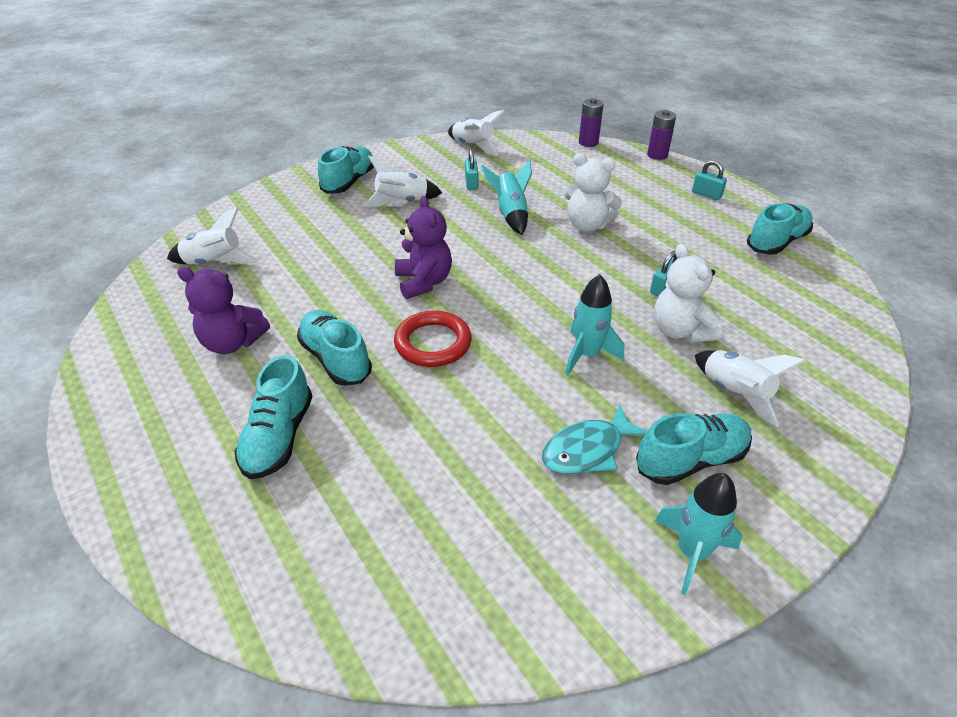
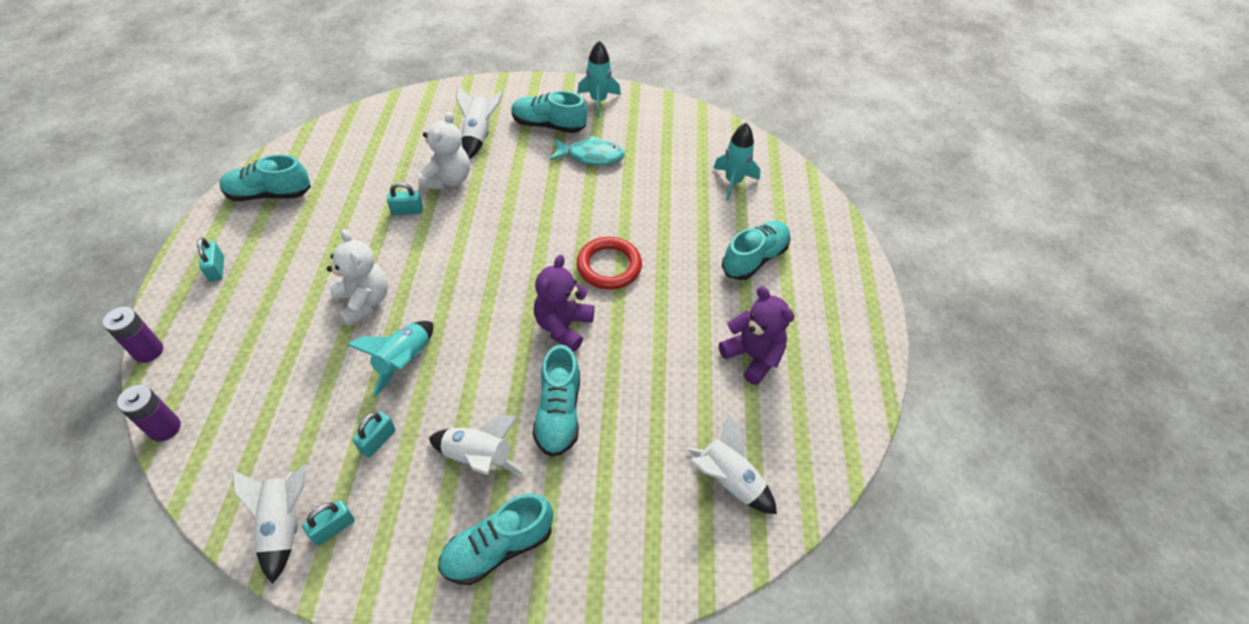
camera: 145 degrees left, 10 degrees up
turquoise shoe [297,310,372,386] -> turquoise shoe moved to [533,344,580,457]
turquoise rocket [565,274,624,375] -> turquoise rocket moved to [713,123,760,201]
none -> turquoise padlock [302,500,355,546]

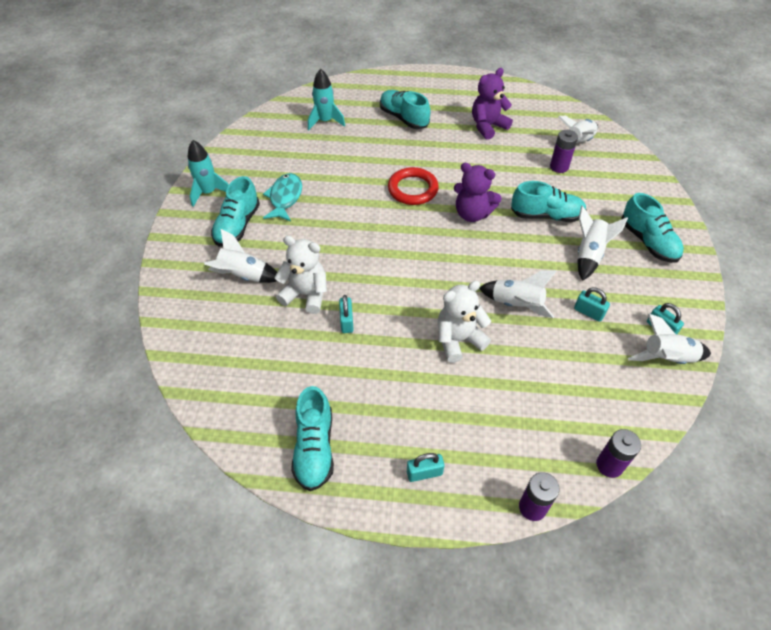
camera: 85 degrees left, 0 degrees up
turquoise rocket [347,321,433,397] -> white rocket [479,270,557,318]
none -> purple battery [550,130,578,173]

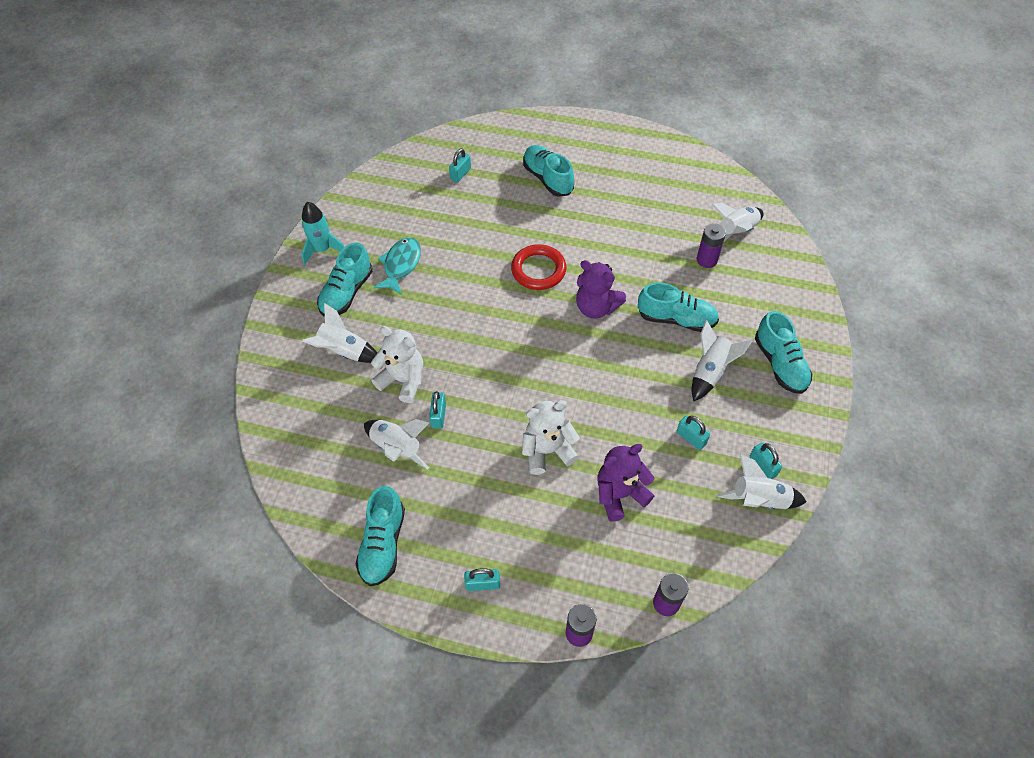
camera: 10 degrees right, 5 degrees up
turquoise rocket [308,69,345,130] -> turquoise padlock [449,148,471,183]
purple teddy bear [472,68,513,140] -> purple teddy bear moved to [597,444,654,522]
white rocket [479,270,557,318] -> white rocket moved to [364,419,429,470]

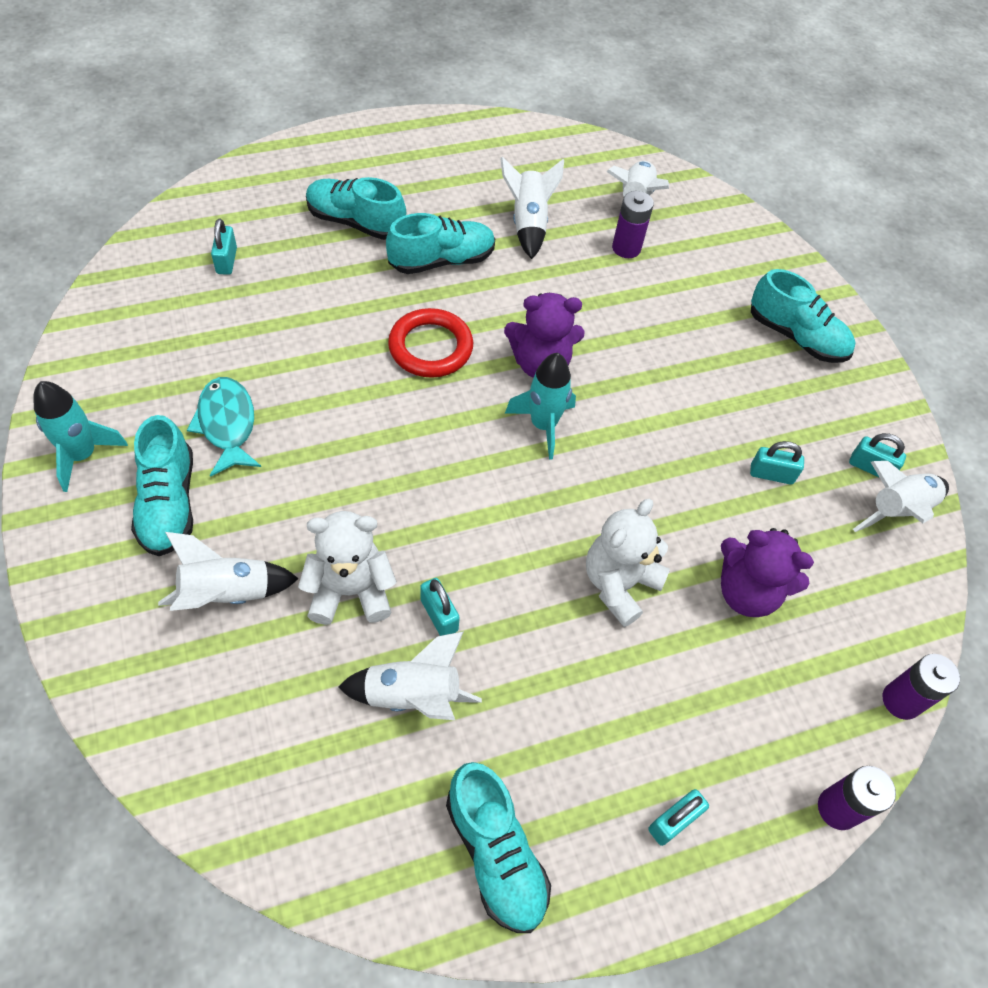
camera: 40 degrees left, 0 degrees up
purple teddy bear [597,444,654,522] -> purple teddy bear turned 90 degrees counterclockwise [721,528,814,617]
turquoise shoe [638,282,719,332] -> turquoise shoe moved to [386,213,495,274]
white rocket [692,320,752,401] -> white rocket moved to [500,157,564,259]
none -> turquoise rocket [505,353,576,460]

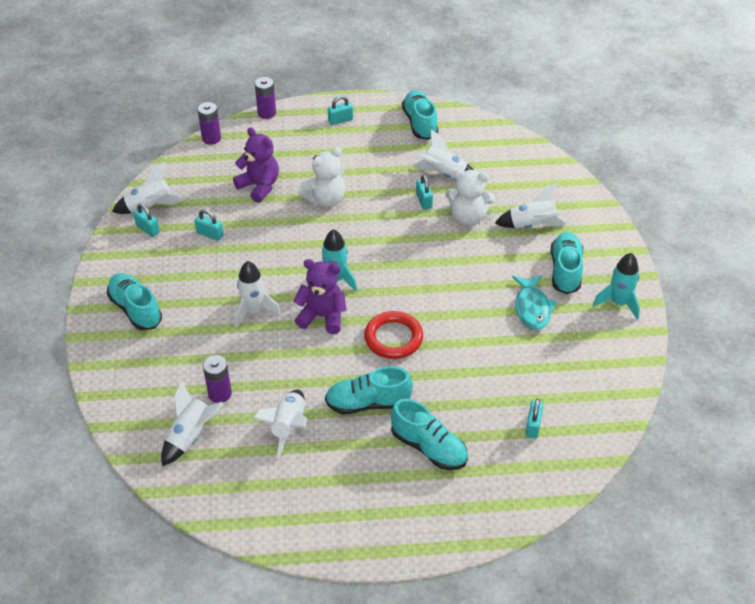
camera: 160 degrees left, 10 degrees down
none -> white rocket [235,261,281,328]

